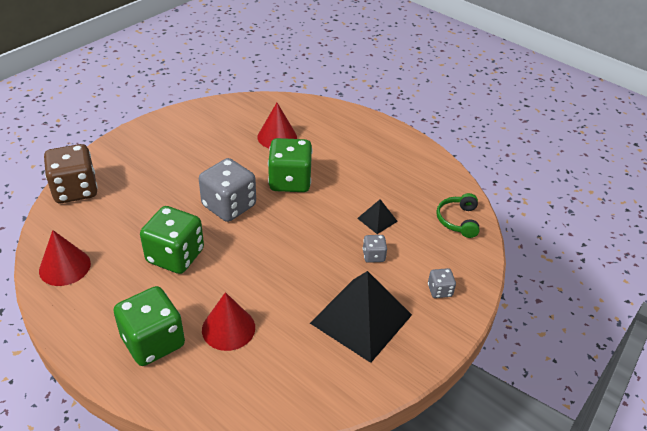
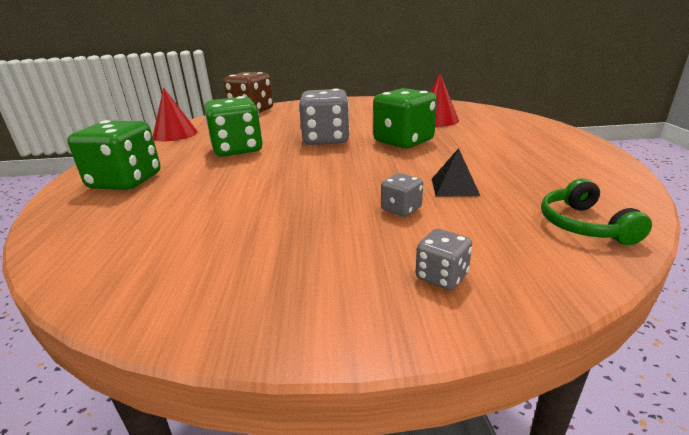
camera: 50 degrees right, 15 degrees down
red cone [202,292,255,351] -> none
black pyramid [310,271,412,363] -> none
green headphones [436,193,480,238] -> green headphones turned 60 degrees counterclockwise [541,179,652,245]

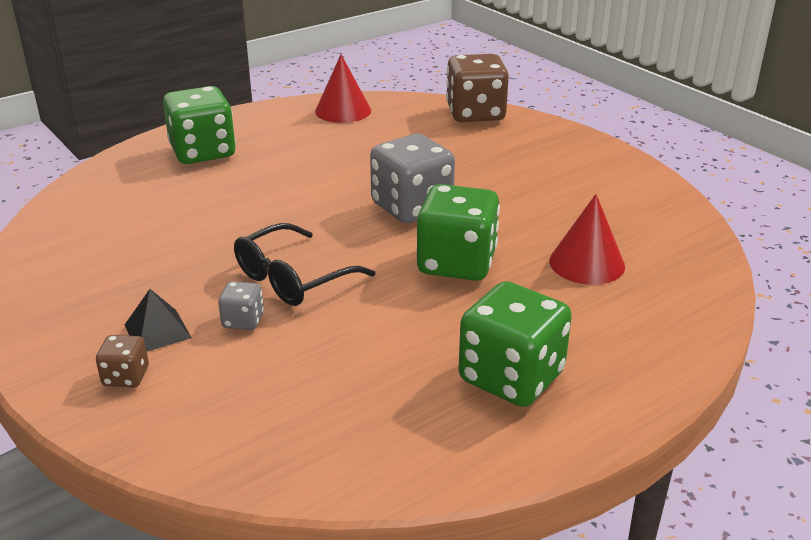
camera: 55 degrees right, 5 degrees up
green dice [204,96,263,157] -> green dice moved to [458,281,572,407]
grey dice [415,229,472,290] -> brown dice [96,335,149,387]
black pyramid [432,148,480,196] -> black pyramid moved to [125,289,192,351]
green headphones [541,179,652,245] -> none
none -> black glasses [234,223,375,306]

